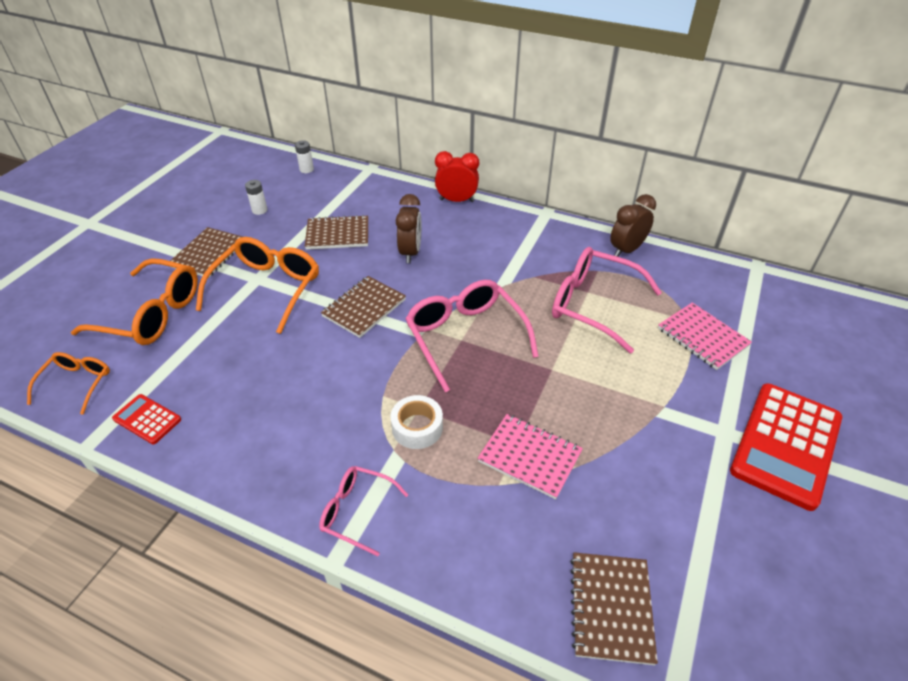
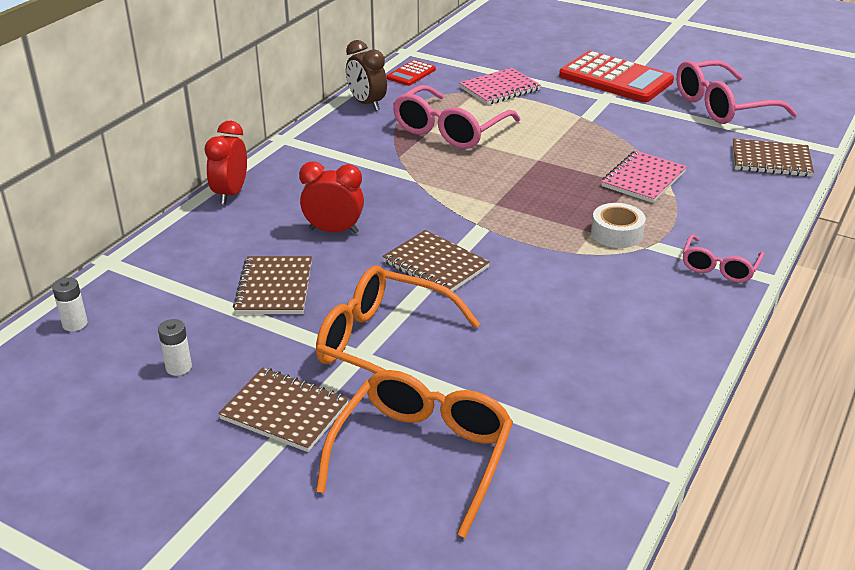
camera: 85 degrees left, 10 degrees down
orange glasses [27,352,110,414] -> none
red calculator [112,394,181,444] -> red calculator moved to [387,60,436,86]
brown clock [396,194,421,263] -> red clock [299,161,364,234]
pink glasses [406,280,539,392] -> pink glasses moved to [676,60,797,124]

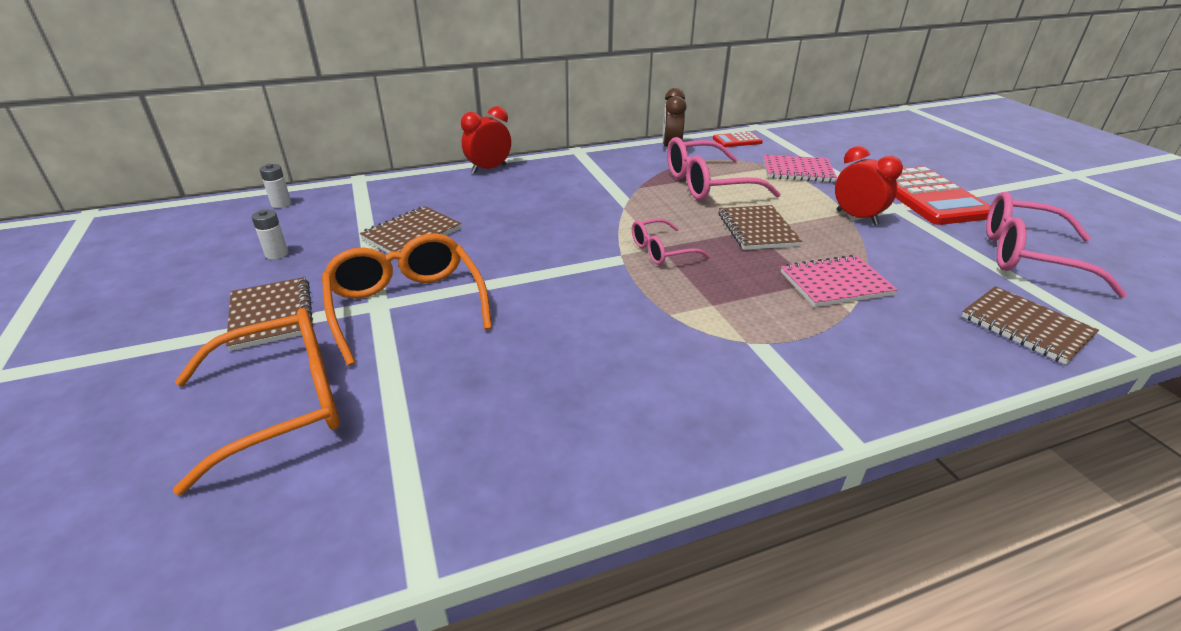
camera: 40 degrees right, 0 degrees up
red clock [299,161,364,234] -> red clock moved to [835,146,903,225]
brown notebook [382,230,490,292] -> brown notebook moved to [719,205,802,250]
white tape [591,203,646,248] -> none
pink glasses [683,234,764,283] -> pink glasses moved to [632,218,710,265]

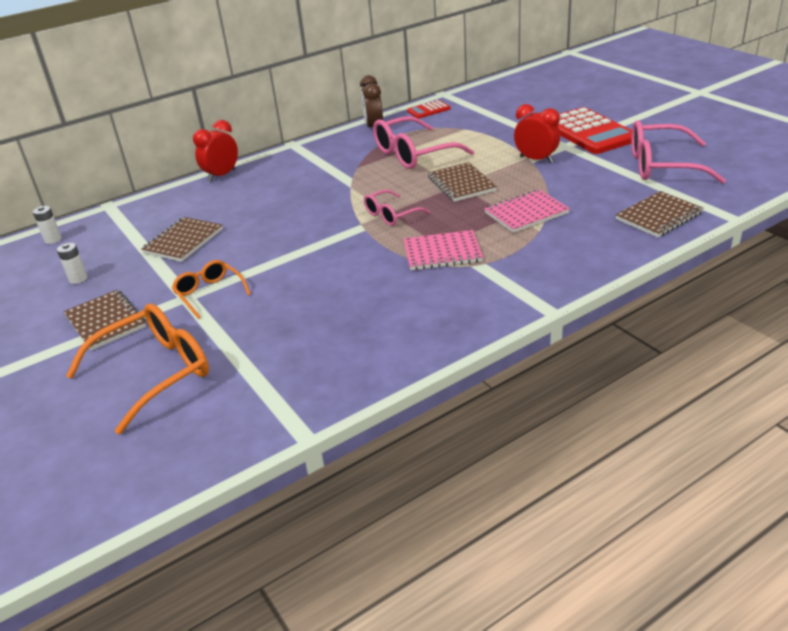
camera: 10 degrees left, 0 degrees up
orange glasses [322,233,492,366] -> orange glasses [172,260,251,319], size x0.56
pink notebook [763,155,837,182] -> pink notebook moved to [404,230,483,270]
brown notebook [962,286,1099,365] -> brown notebook turned 75 degrees counterclockwise [616,191,704,237]

